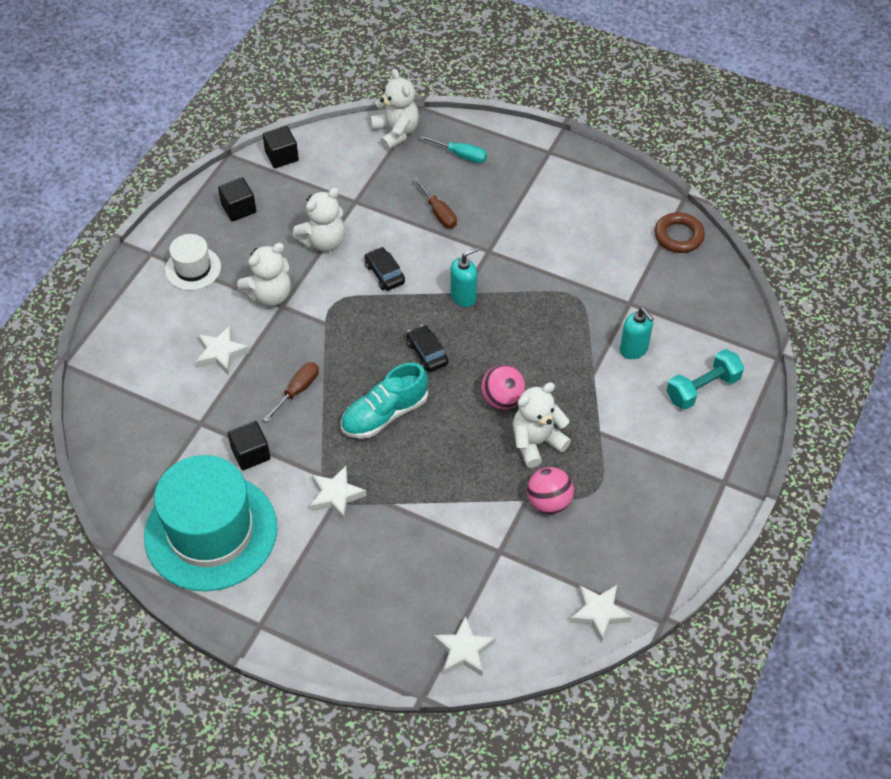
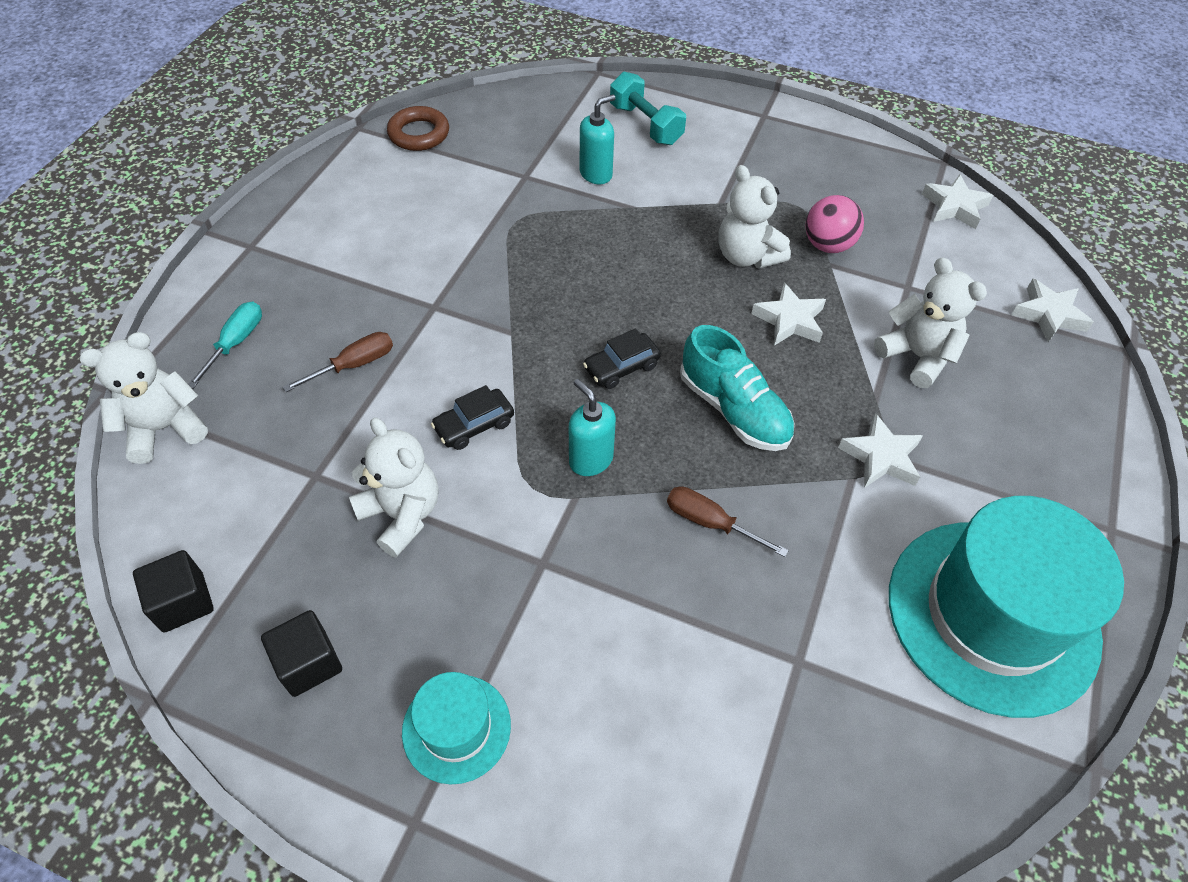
camera: 95 degrees left, 0 degrees up
white hat [165,234,221,290] -> turquoise hat [402,672,511,784]
white star [196,326,249,375] -> white star moved to [751,282,826,346]
black cube [228,421,270,470] -> none
white teddy bear [237,243,291,306] -> white teddy bear moved to [874,257,987,388]
turquoise soap dispenser [450,247,479,307] -> turquoise soap dispenser moved to [569,379,616,476]
pink ball [481,365,526,409] -> none

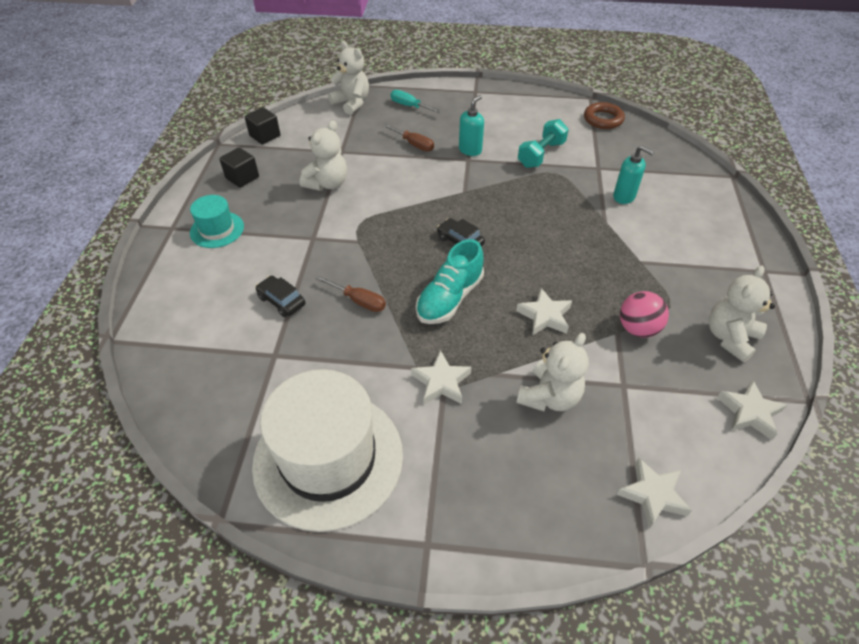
camera: 75 degrees right, 5 degrees down
turquoise screwdriver [188,302,262,389] -> turquoise screwdriver turned 150 degrees counterclockwise [391,90,442,113]
black car [431,385,514,450] -> black car moved to [256,276,305,317]
turquoise soap dispenser [569,379,616,476] -> turquoise soap dispenser moved to [459,95,484,156]
turquoise dumbbell [610,71,686,145] -> turquoise dumbbell moved to [518,119,569,168]
brown screwdriver [667,486,789,557] -> brown screwdriver turned 105 degrees clockwise [316,275,386,312]
white teddy bear [719,165,791,269] -> white teddy bear moved to [709,266,775,363]
turquoise hat [889,496,1124,718] -> white hat [252,369,403,532]

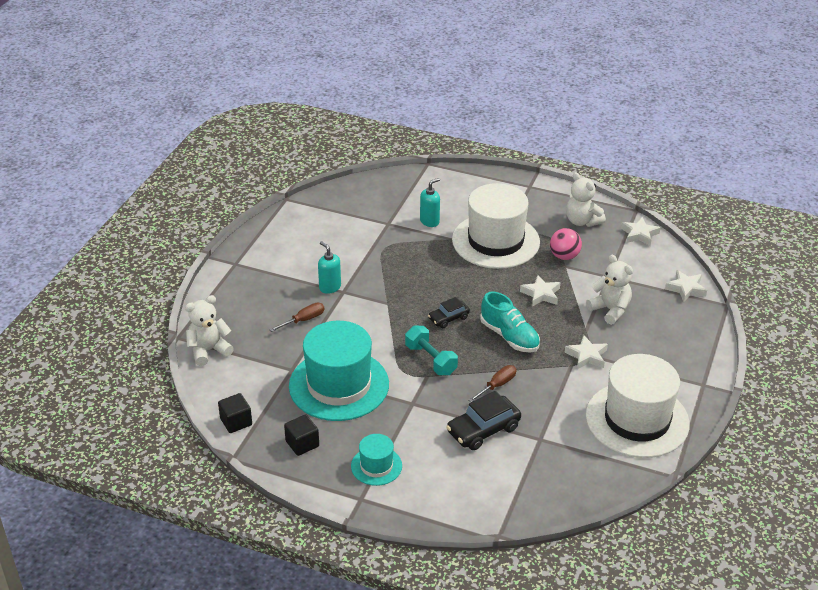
camera: 75 degrees left, 10 degrees down
black car [256,276,305,317] -> black car [446,391,521,450], size x1.65
white teddy bear [300,120,347,191] -> turquoise hat [289,321,389,421]
turquoise screwdriver [391,90,442,113] -> none
turquoise dumbbell [518,119,569,168] -> turquoise dumbbell moved to [405,326,458,375]
brown ring [584,102,625,129] -> none
none -> white hat [452,183,540,269]

